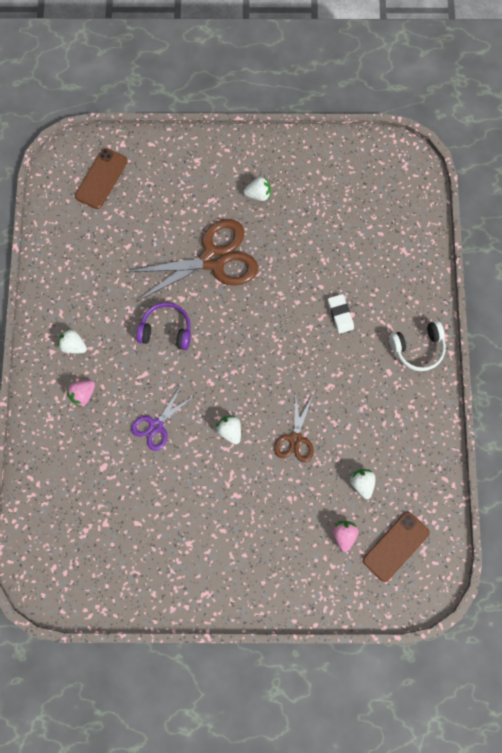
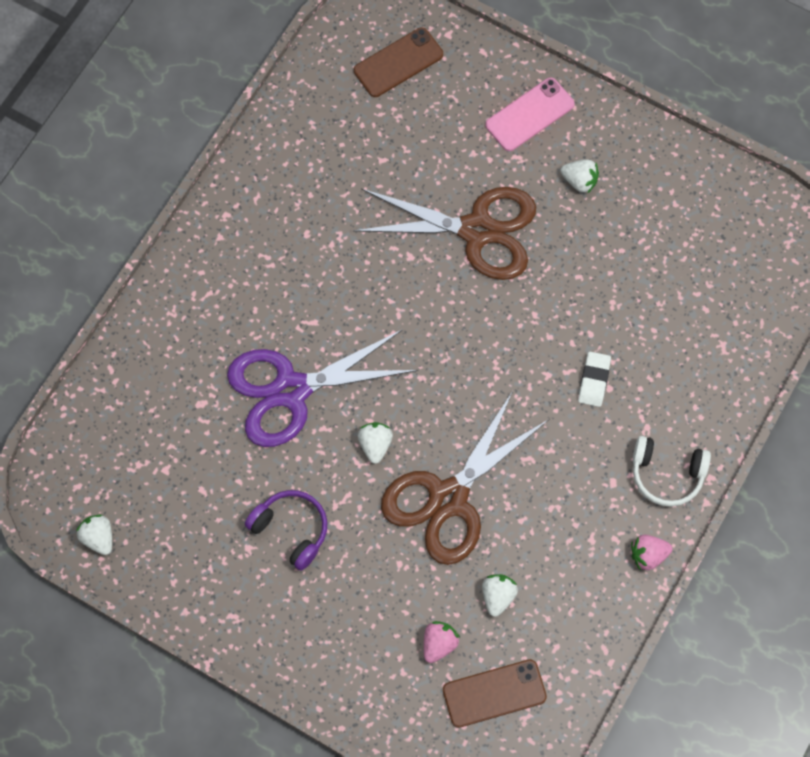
camera: 30 degrees right, 5 degrees down
white strawberry [58,329,87,353] -> white strawberry moved to [76,515,112,555]
pink strawberry [67,381,95,407] -> pink strawberry moved to [631,535,672,571]
purple scissors [131,386,193,451] -> purple scissors [227,329,418,447], size x1.93
purple headphones [136,302,191,350] -> purple headphones moved to [245,490,327,571]
brown scissors [274,392,314,462] -> brown scissors [381,391,549,565], size x1.93
none -> pink phone [485,78,575,151]

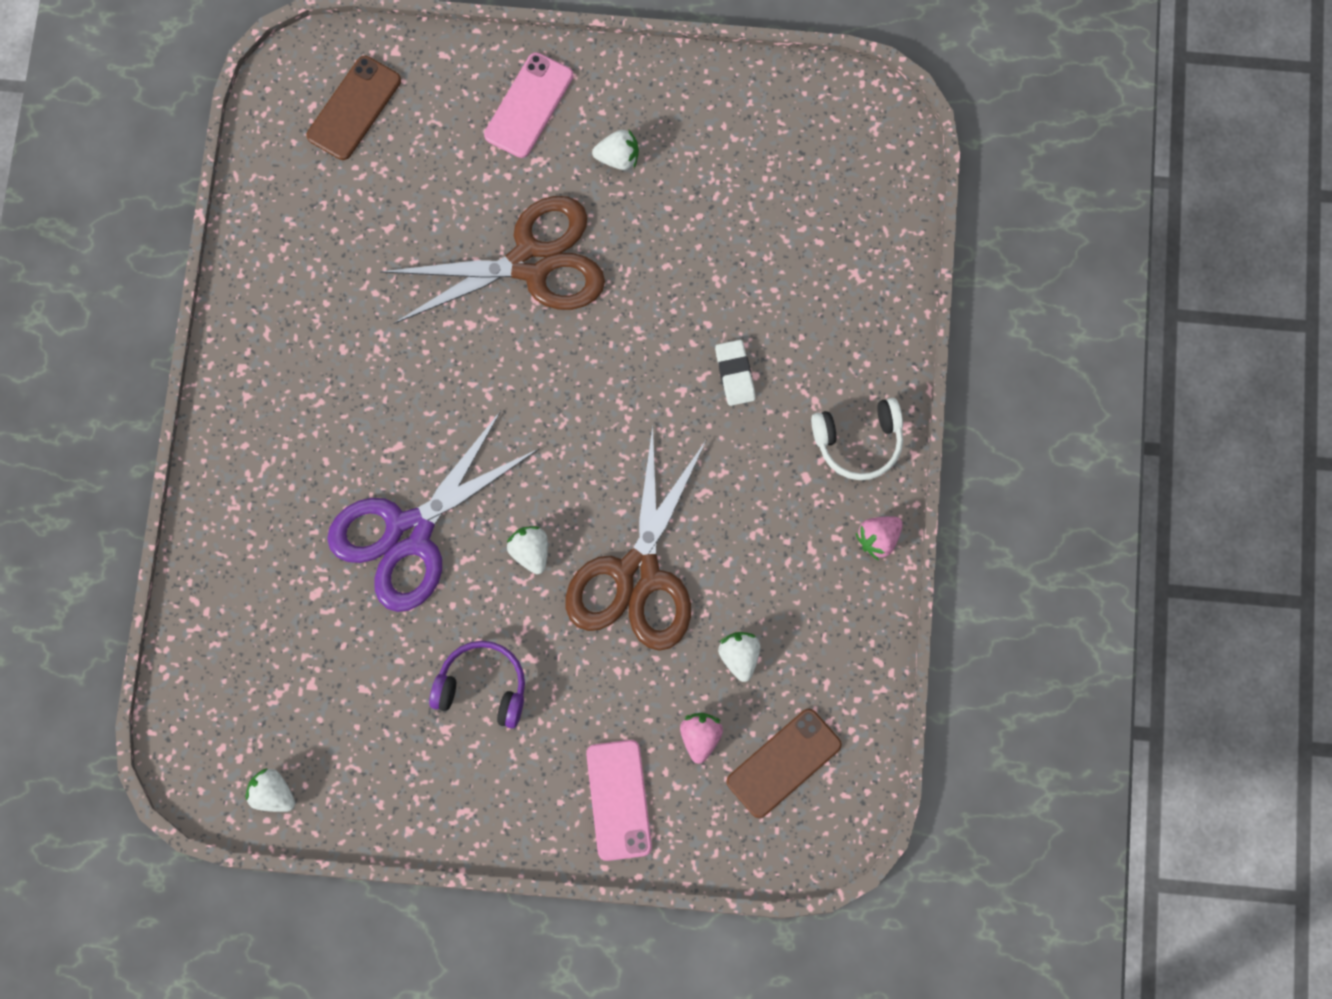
camera: 25 degrees left, 5 degrees up
none -> pink phone [586,740,652,861]

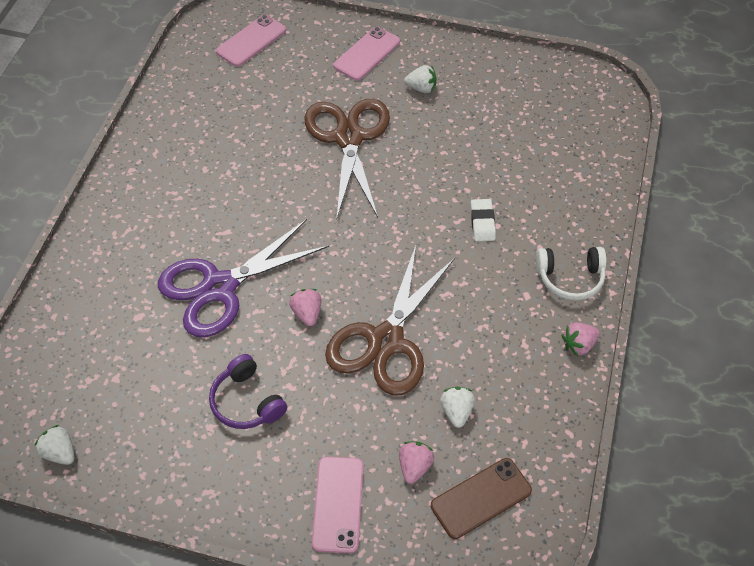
camera: 10 degrees right, 20 degrees down
brown phone [307,56,401,160] -> pink phone [216,15,286,67]
brown scissors [380,196,605,324] -> brown scissors turned 90 degrees counterclockwise [304,99,390,217]
purple headphones [429,641,525,729] -> purple headphones turned 150 degrees counterclockwise [209,354,287,429]
white strawberry [507,526,548,574] -> pink strawberry [289,289,322,326]

